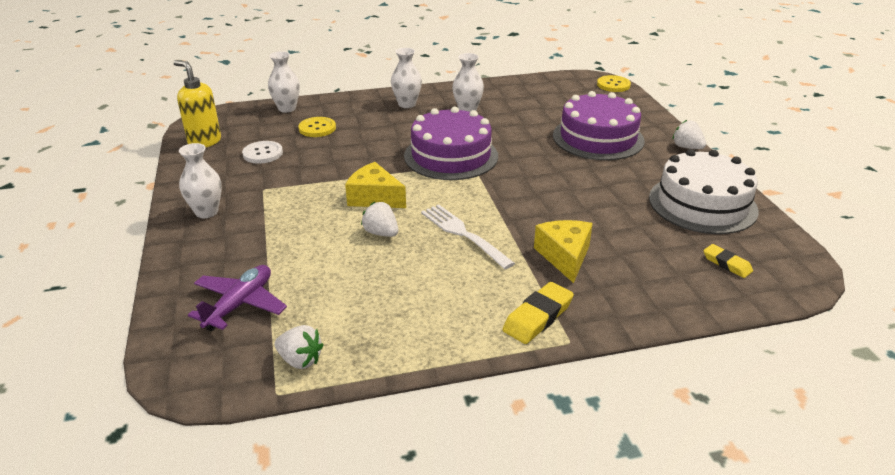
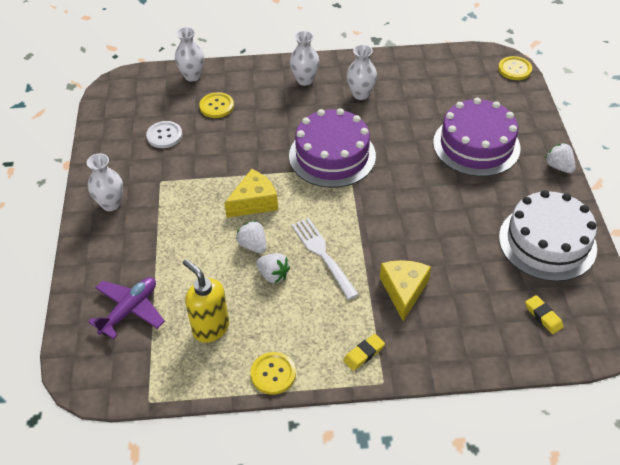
camera: 10 degrees right, 15 degrees up
yellow soap dispenser [173,60,221,147] -> yellow soap dispenser moved to [183,259,229,343]
white strawberry [275,325,323,369] -> white strawberry moved to [256,253,290,283]
yellow cheese [345,162,406,208] -> yellow cheese turned 105 degrees clockwise [224,169,278,218]
yellow eraser [502,282,574,344] -> yellow eraser [343,334,385,371], size x0.65
none -> yellow button [251,352,296,395]

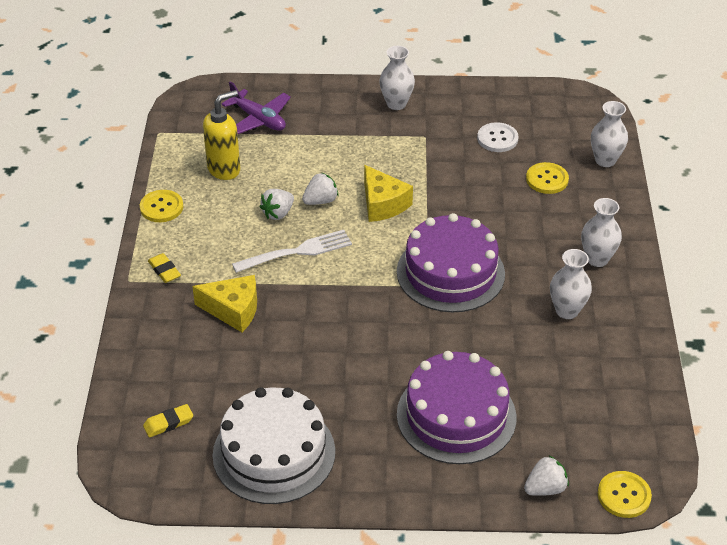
camera: 95 degrees right, 5 degrees down
white strawberry [545,143,576,173] -> white strawberry moved to [524,456,569,496]

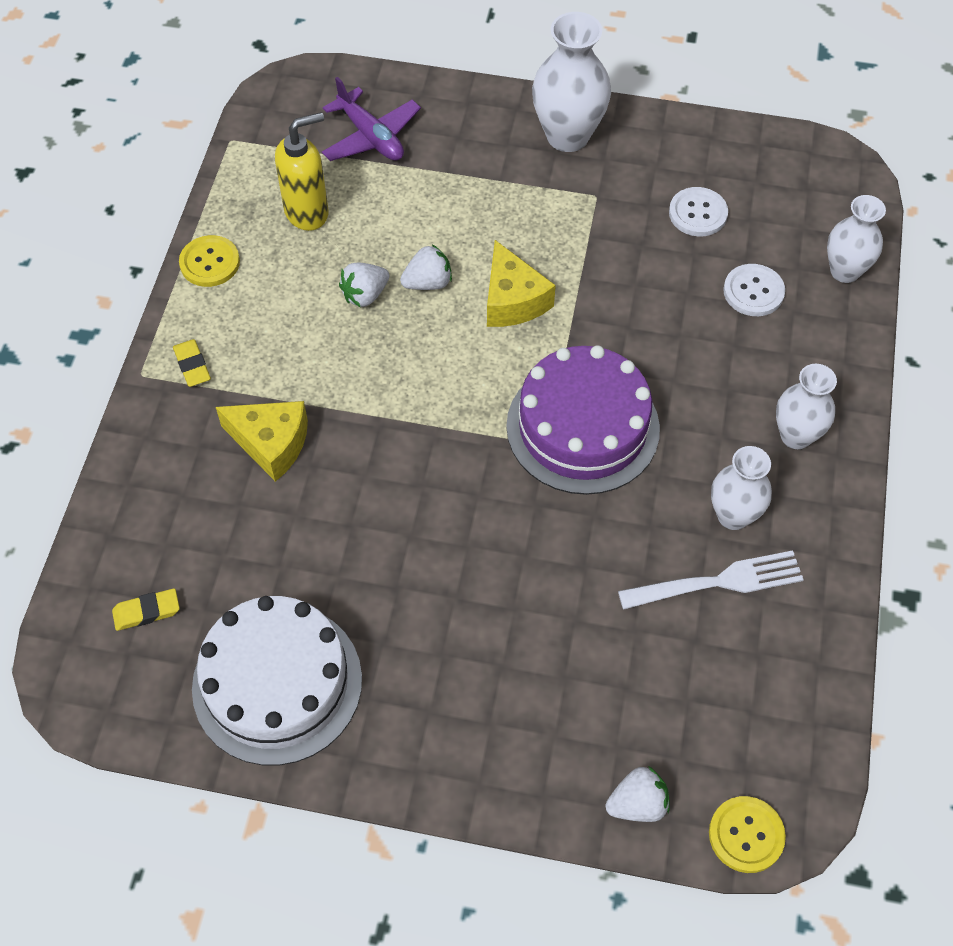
camera: 10 degrees right, 15 degrees up
white fork [232,230,352,273] -> white fork moved to [618,550,804,610]
white vase [379,46,415,110] -> white vase [532,12,611,152], size x1.54
purple cake [397,351,516,464] -> none
yellow button [526,162,569,194] -> white button [723,264,785,316]

